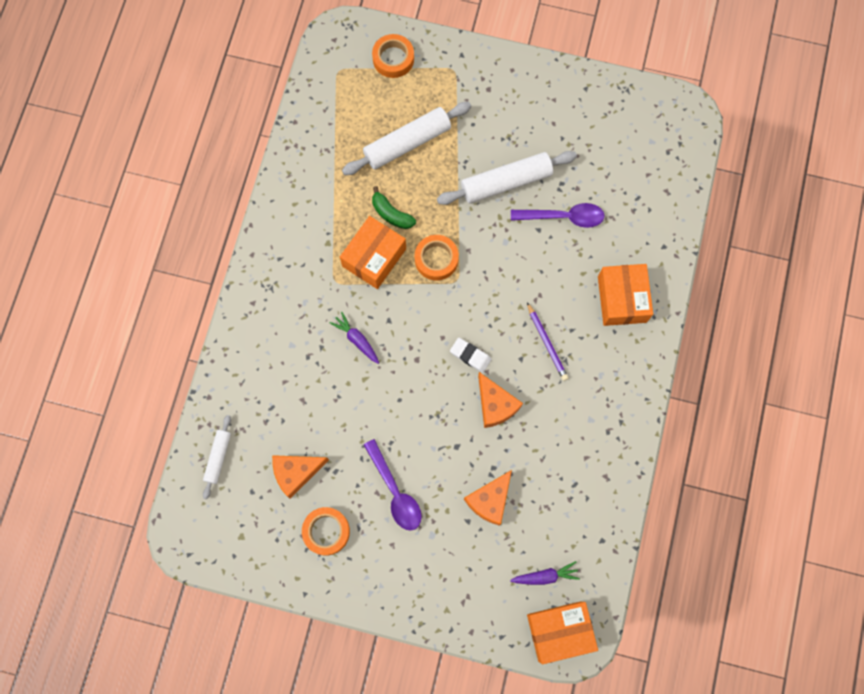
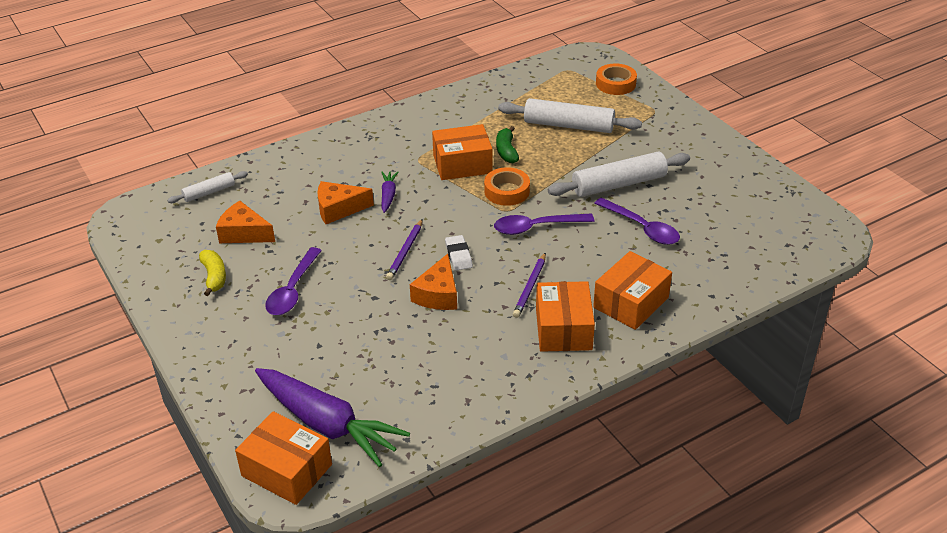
camera: 45 degrees right, 35 degrees down
orange tape [302,507,350,556] -> yellow banana [199,250,226,296]
white rolling pin [437,151,577,205] -> white rolling pin turned 45 degrees counterclockwise [548,151,690,197]
orange cheese [464,470,512,526] -> orange cheese moved to [317,181,374,224]
purple carrot [510,561,580,585] -> purple carrot [255,368,410,467], size x2.22
none -> purple pencil [386,219,422,280]
none -> purple spoon [494,213,594,235]
none -> orange box [536,281,595,352]

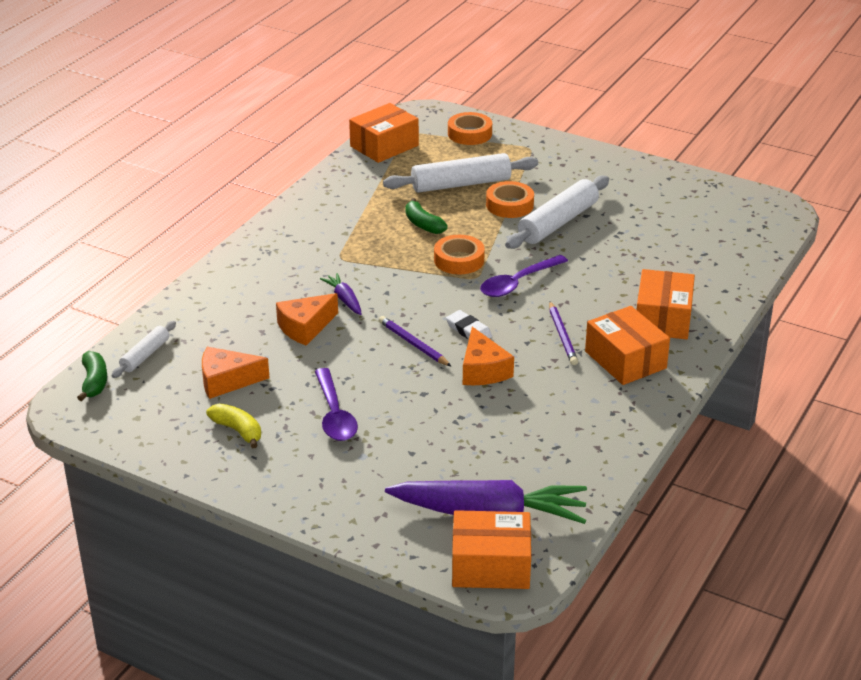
camera: 30 degrees left, 5 degrees down
purple pencil [386,219,422,280] -> purple pencil turned 150 degrees clockwise [379,316,451,366]
orange box [432,124,493,180] -> orange box moved to [349,103,419,163]
purple spoon [594,197,680,245] -> none
none -> green banana [77,351,107,401]
none -> orange tape [486,181,534,218]

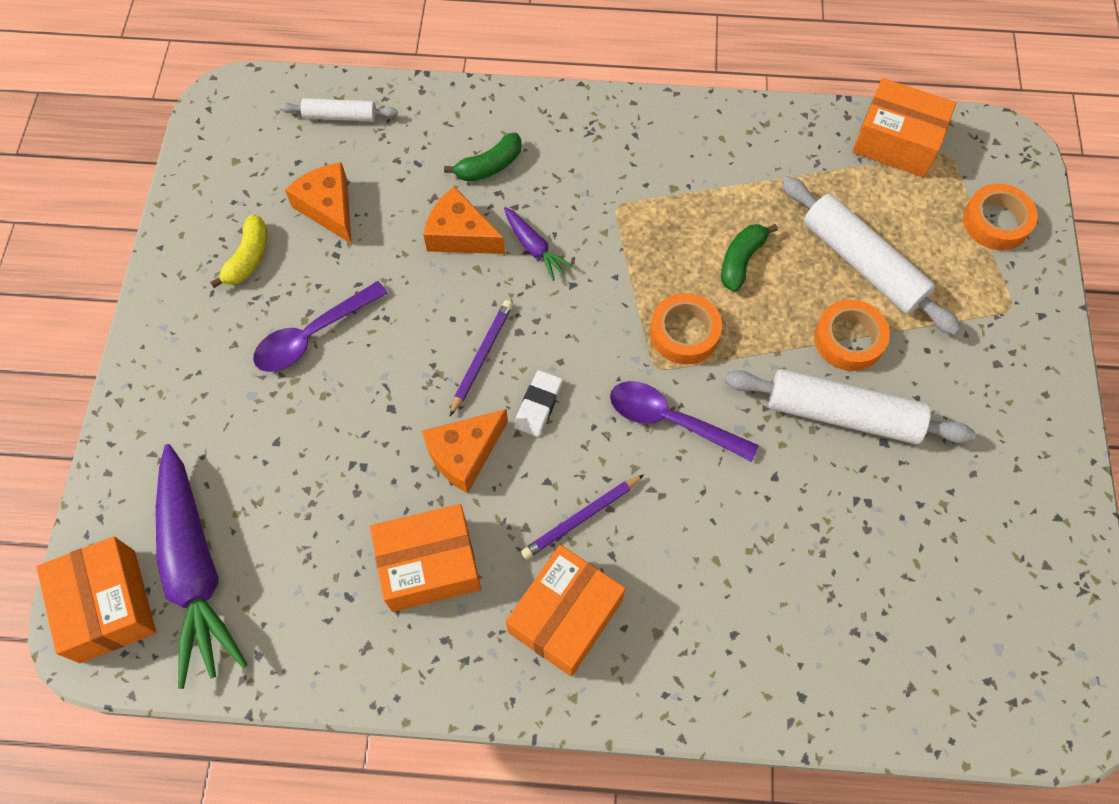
camera: 65 degrees right, 30 degrees up
green banana [77,351,107,401] -> green banana moved to [444,133,522,182]
purple carrot [320,273,361,315] -> purple carrot turned 105 degrees clockwise [504,207,573,281]
orange box [637,269,695,339] -> orange box moved to [370,504,481,612]

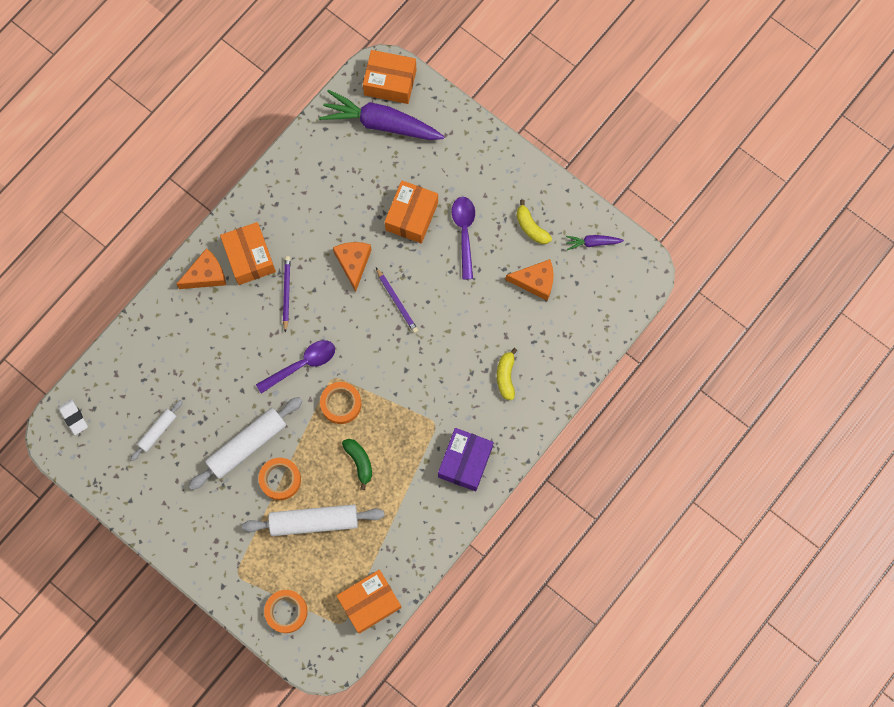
camera: 125 degrees right, 10 degrees up
white rolling pin [280,98,398,122] -> white rolling pin moved to [131,400,182,461]
orange box [370,504,481,612] -> orange box moved to [384,180,438,243]
orange cheese [423,186,505,254] -> orange cheese moved to [176,248,226,289]
green banana [444,133,522,182] -> yellow banana [497,348,518,400]
purple carrot [504,207,573,281] -> purple carrot moved to [566,235,624,250]
white eraser [514,370,563,437] -> white eraser moved to [58,399,88,435]
none -> purple box [438,428,493,491]

